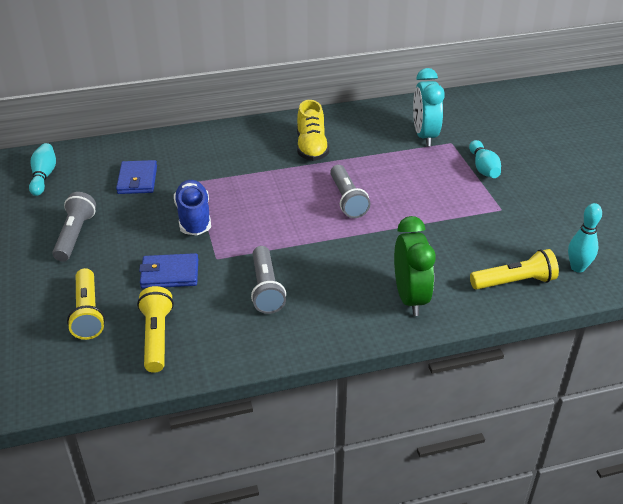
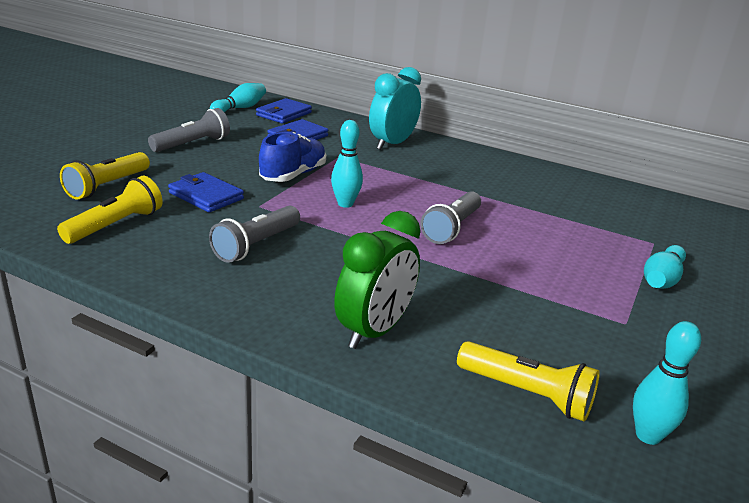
camera: 40 degrees right, 10 degrees down
yellow shoe [297,100,329,161] -> none
turquoise clock [413,68,445,146] -> turquoise clock moved to [369,67,421,150]
none -> blue wallet [256,98,312,124]
none -> turquoise bowling pin [331,120,363,208]

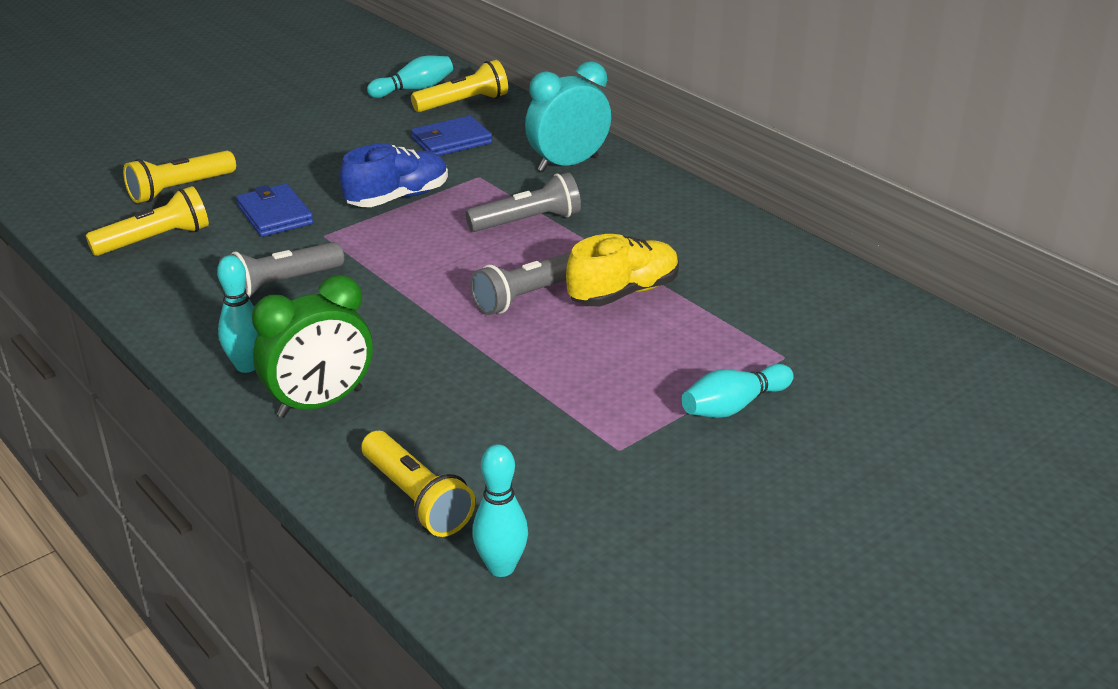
camera: 25 degrees right, 5 degrees up
grey flashlight [148,108,230,152] -> grey flashlight moved to [465,172,581,232]
blue wallet [256,98,312,124] -> yellow flashlight [411,60,508,112]
turquoise bowling pin [331,120,363,208] -> turquoise bowling pin moved to [217,255,258,373]
none -> yellow shoe [566,234,679,306]

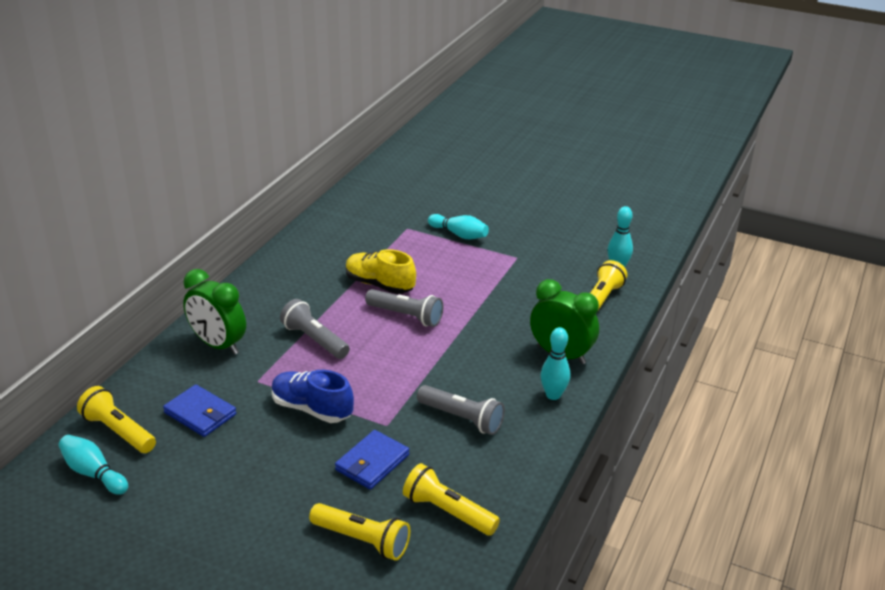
camera: 115 degrees left, 0 degrees up
turquoise clock [525,61,611,172] -> green clock [183,269,246,355]

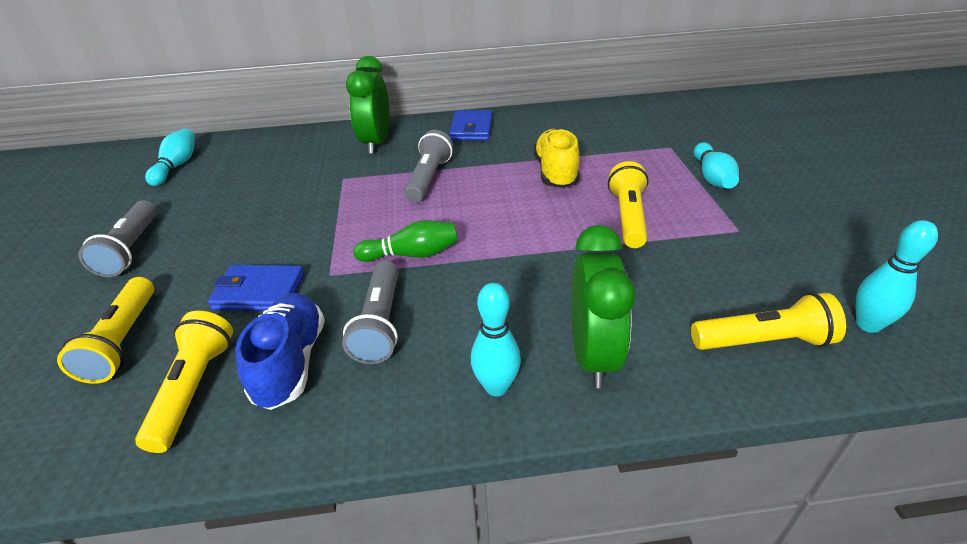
camera: 60 degrees right, 5 degrees up
yellow flashlight [77,386,156,453] -> yellow flashlight moved to [608,161,649,248]
blue wallet [163,385,236,437] -> blue wallet moved to [449,110,492,140]
blue shoe [272,370,354,423] -> blue shoe moved to [235,293,325,410]
grey flashlight [365,289,443,327] -> grey flashlight moved to [78,200,157,277]
none -> green bowling pin [353,220,458,262]

